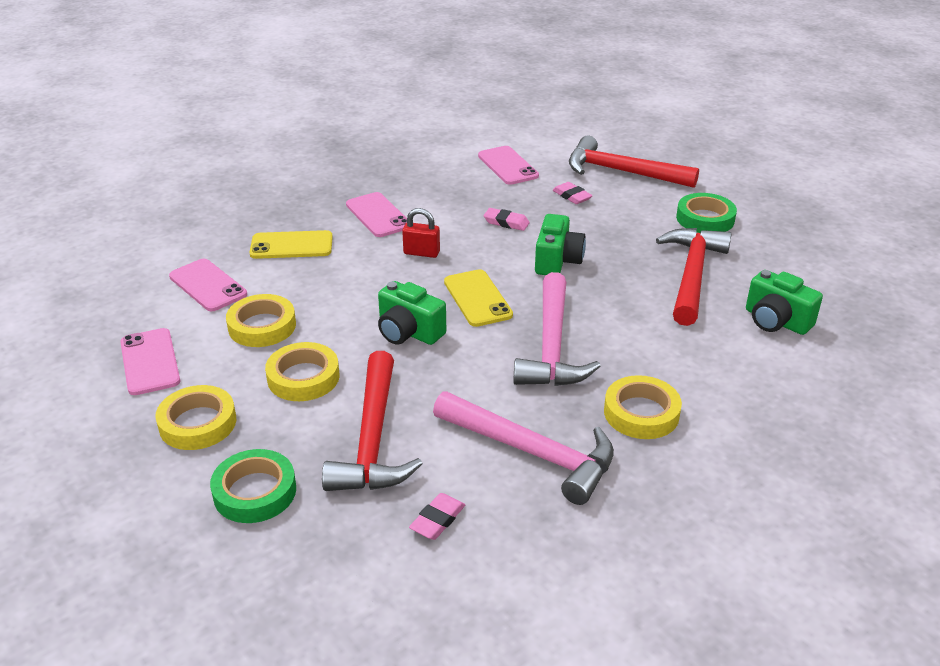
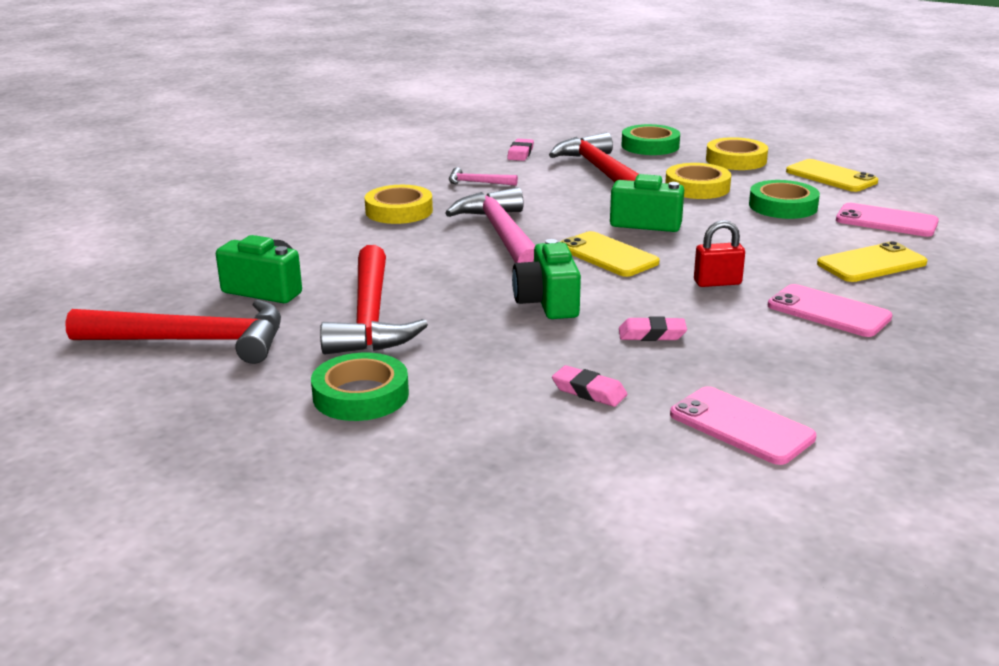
camera: 160 degrees right, 10 degrees down
pink phone [120,328,180,395] -> yellow phone [786,159,878,192]
yellow tape [226,294,296,347] -> green tape [749,180,820,219]
pink hammer [433,391,614,505] -> pink hammer [449,167,518,186], size x0.45
red hammer [569,135,699,188] -> red hammer moved to [65,300,281,364]

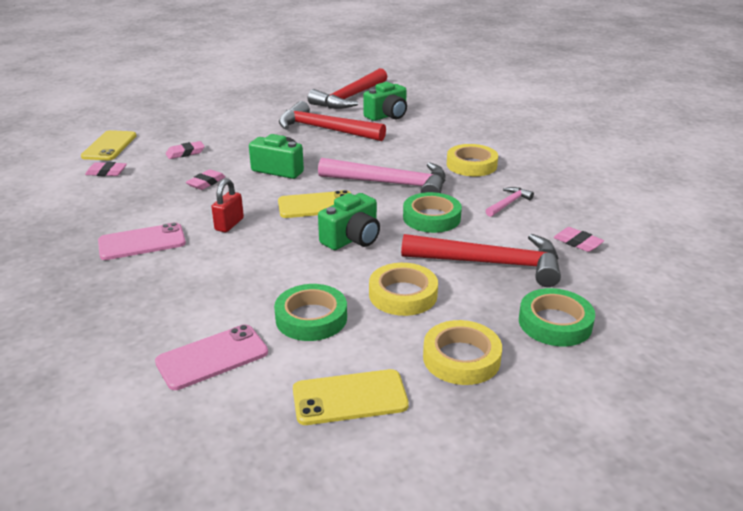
camera: 120 degrees right, 5 degrees up
green tape [311,353,409,421] -> green tape moved to [403,192,462,233]
pink phone [670,386,816,465] -> pink eraser [85,162,127,176]
yellow phone [817,241,927,282] -> yellow phone moved to [81,130,136,160]

